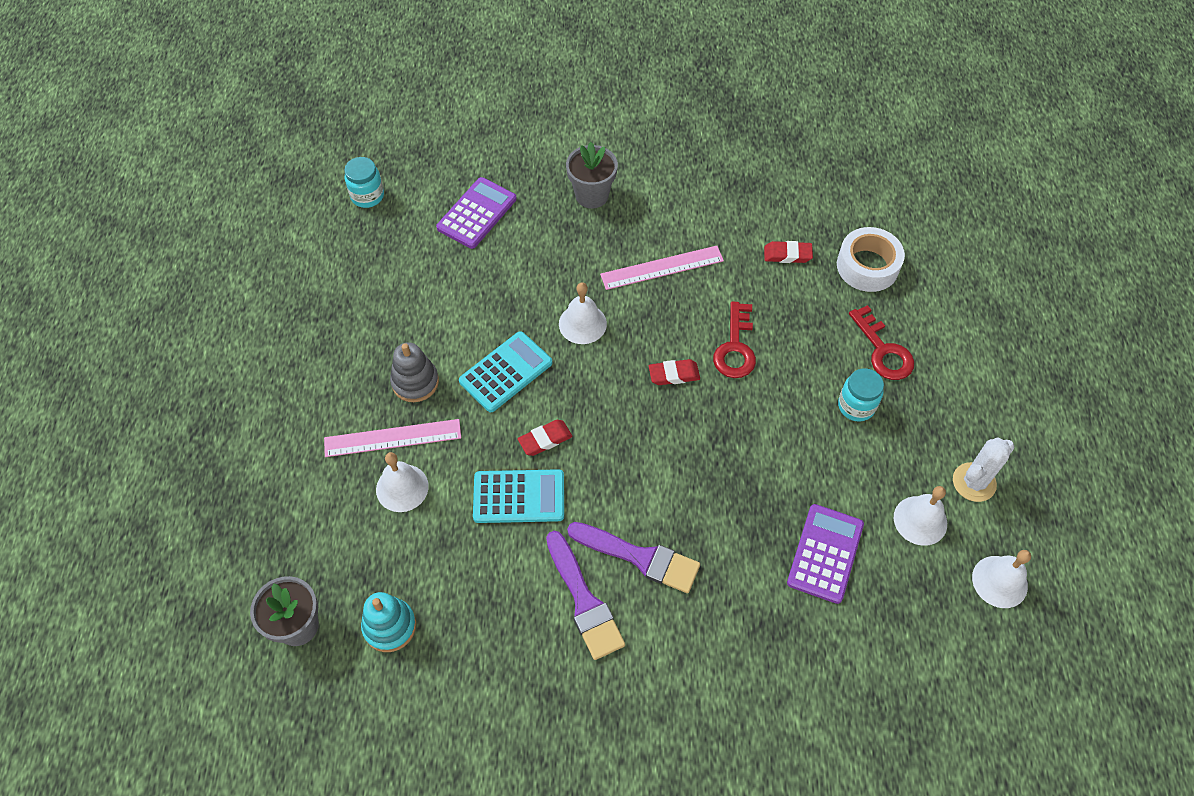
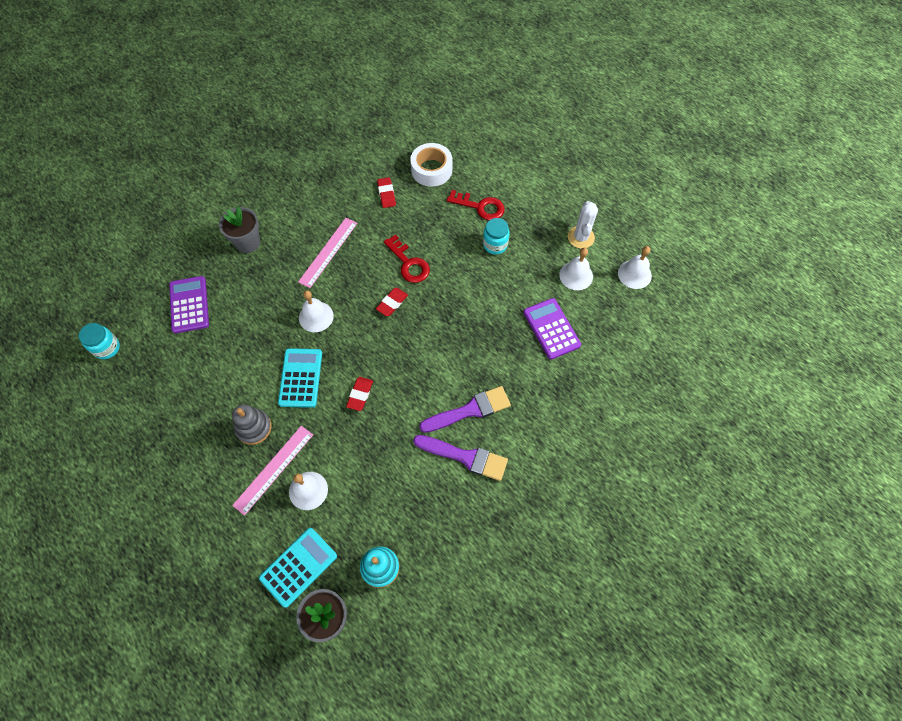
camera: 45 degrees left, 5 degrees up
turquoise calculator [473,469,564,523] -> turquoise calculator moved to [259,528,337,608]
red eraser [764,241,813,263] -> red eraser turned 60 degrees counterclockwise [377,177,396,208]

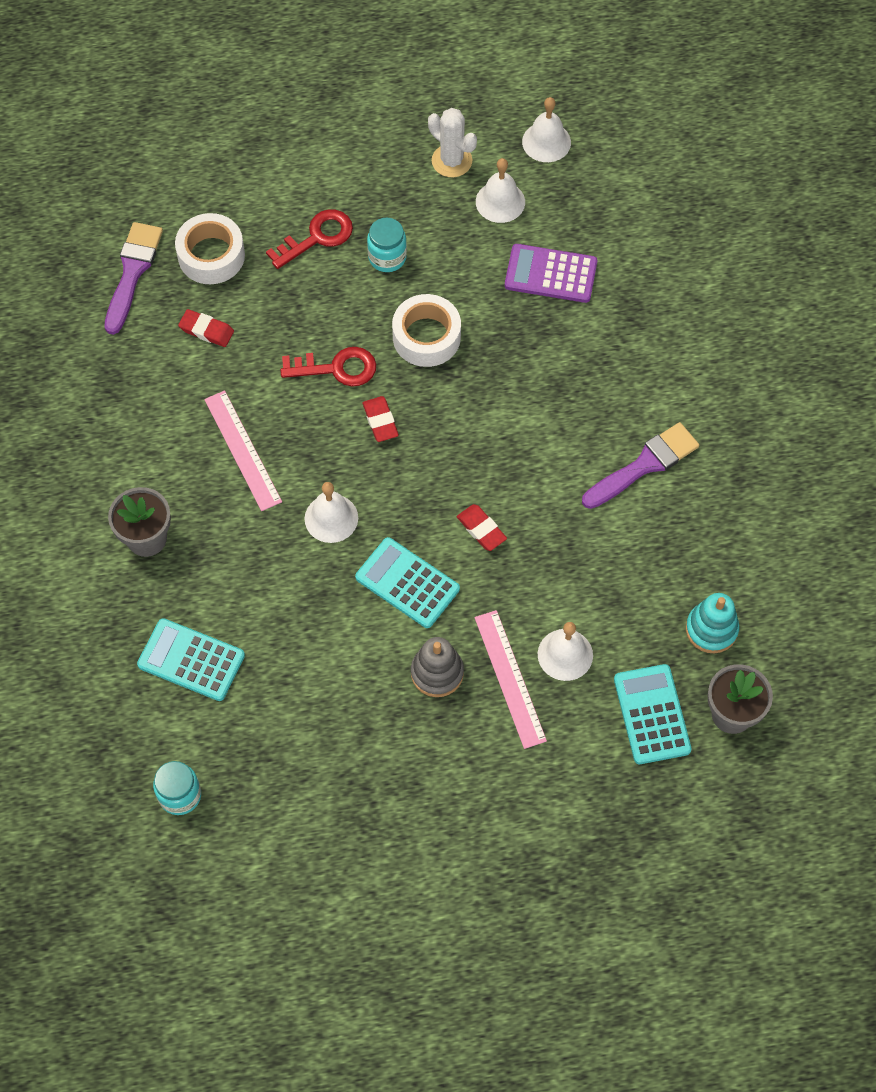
camera: 55 degrees left, 0 degrees up
purple calculator [169,276,209,333] -> turquoise calculator [137,618,245,701]
purple brush [419,386,511,433] -> purple brush moved to [105,222,163,335]
none -> white tape [392,294,461,367]

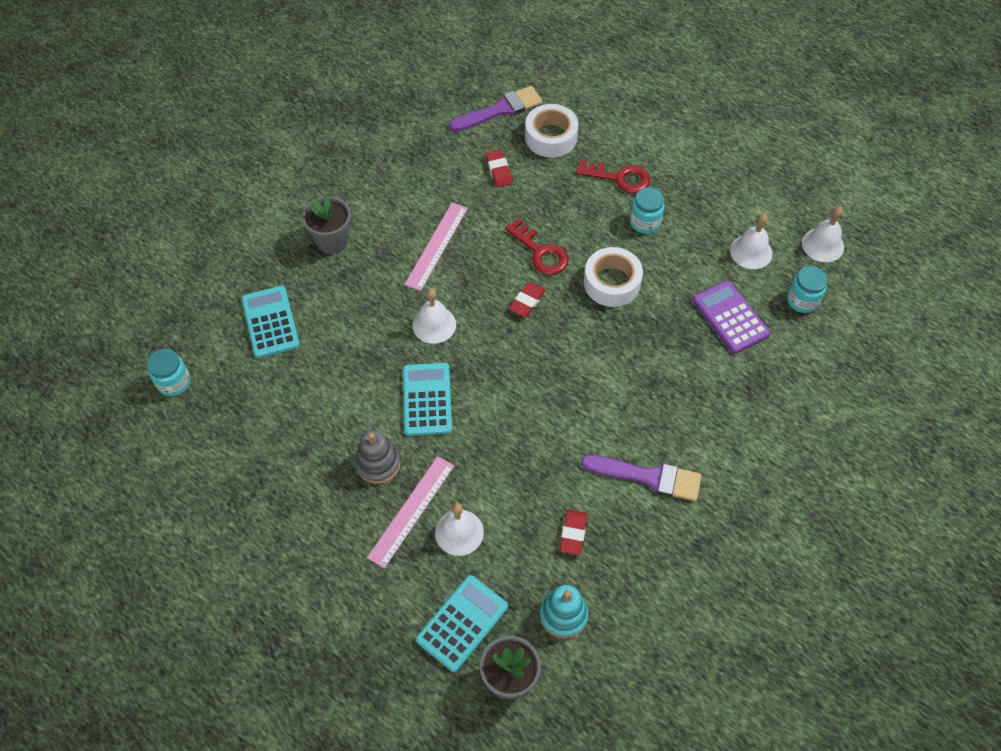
camera: 50 degrees right, 5 degrees down
white cactus [428,108,477,177] -> none
red eraser [457,504,507,551] -> red eraser moved to [560,509,588,555]
none -> turquoise jar [787,266,828,313]

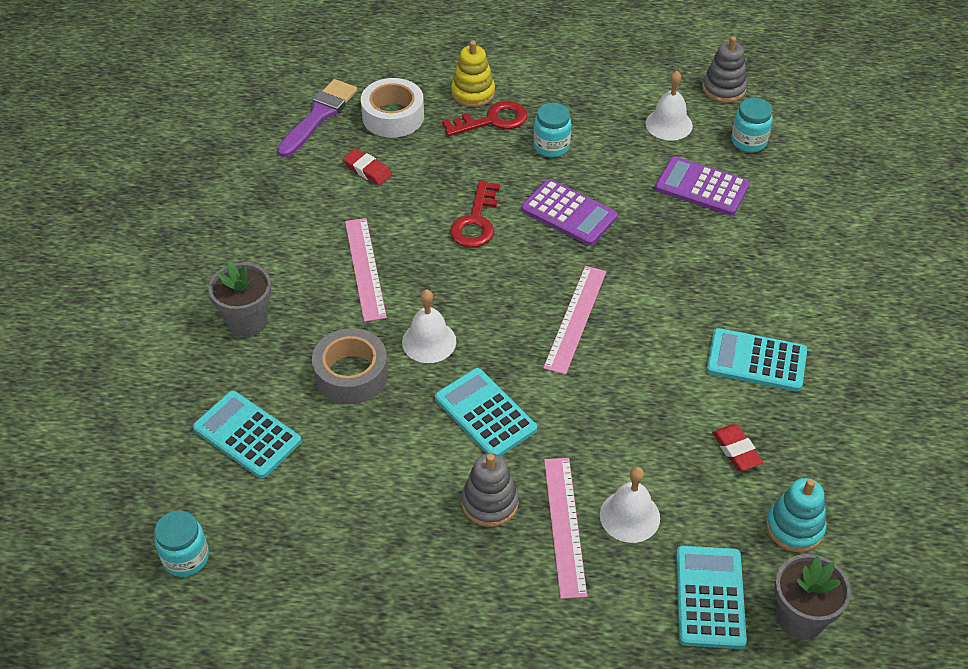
camera: 35 degrees left, 10 degrees down
red key [505,218,569,275] -> red key turned 90 degrees clockwise [450,180,500,248]
red eraser [509,282,546,317] -> none
purple brush [581,455,702,501] -> turquoise calculator [706,328,807,392]
white tape [584,247,643,307] -> purple calculator [521,179,618,246]
white bell [802,207,844,262] -> grey stacking toy [702,36,747,103]
none -> grey tape [312,328,388,404]
none -> yellow stacking toy [451,41,495,107]
none -> pink ruler [543,266,606,375]

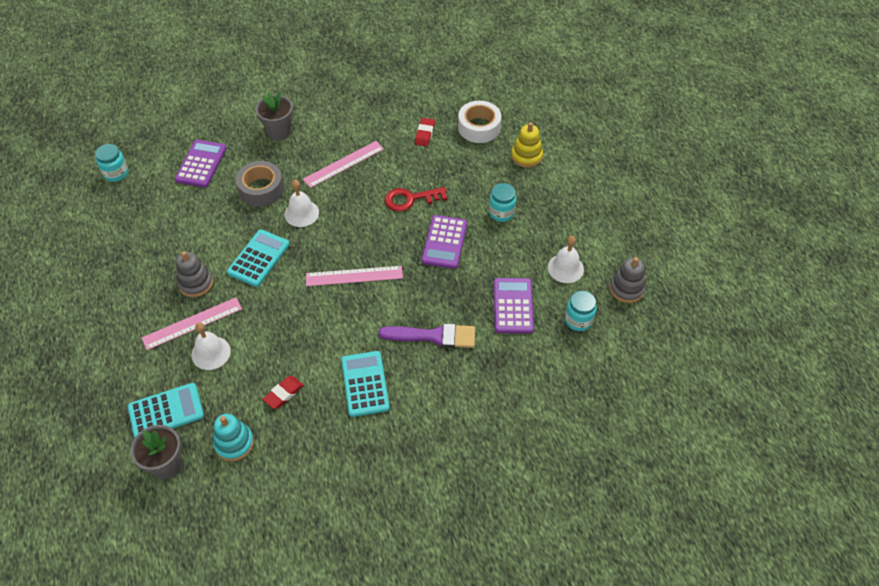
camera: 65 degrees right, 5 degrees up
turquoise calculator [193,391,302,479] -> purple calculator [175,140,227,187]
purple brush [277,79,357,158] -> purple brush moved to [379,323,475,348]
red key [442,101,527,136] -> none

